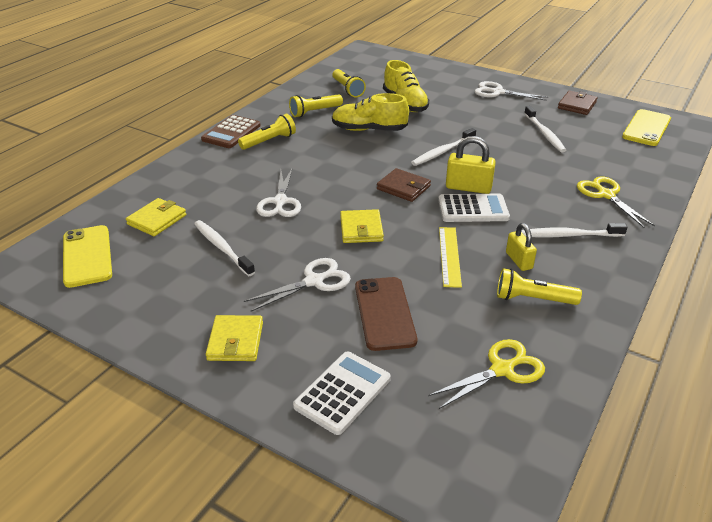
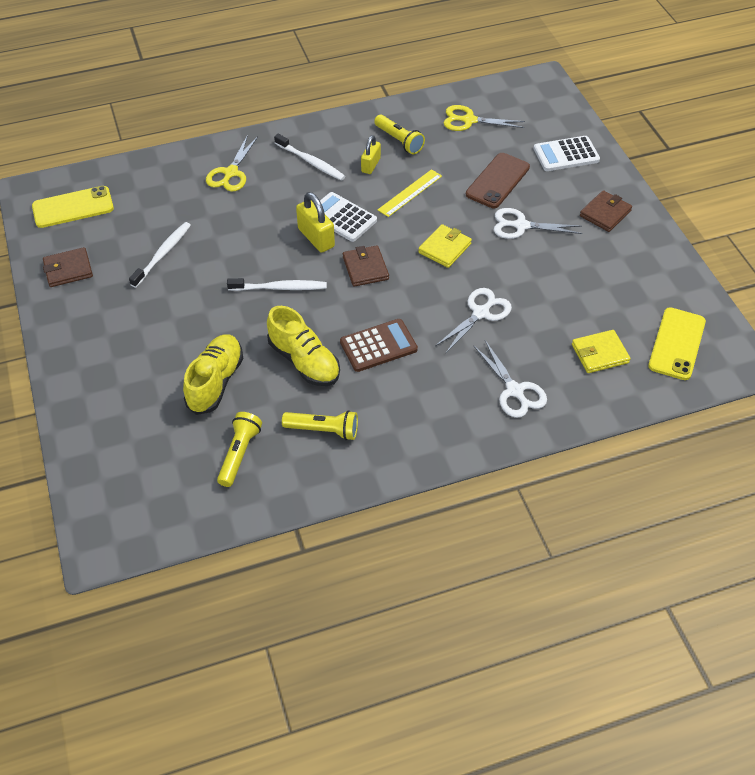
camera: 140 degrees left, 15 degrees up
white toothbrush [194,220,255,276] -> none
brown calculator [201,115,261,148] -> brown calculator moved to [340,319,418,372]
yellow wallet [206,315,263,361] -> brown wallet [580,190,632,232]
yellow flashlight [238,114,296,150] -> none
white scissors [475,81,548,101] -> white scissors moved to [473,340,547,418]

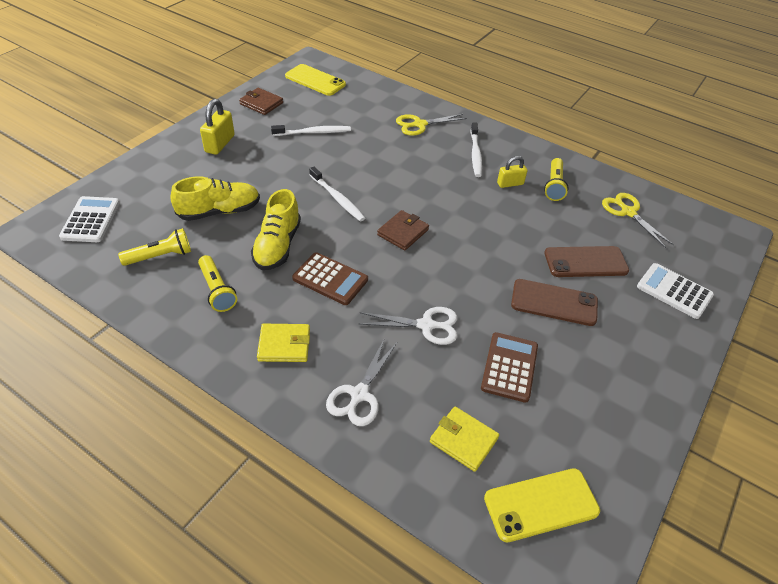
camera: 50 degrees right, 5 degrees down
yellow padlock [296,192,335,253] -> yellow padlock moved to [200,99,235,155]
white calculator [320,192,377,242] -> white calculator moved to [59,196,120,242]
yellow ruler [378,169,442,217] -> none
yellow wallet [418,224,472,268] -> yellow wallet moved to [257,324,310,362]
white scissors [494,208,583,239] -> brown phone [511,279,598,326]
brown wallet [580,190,632,232] -> none
none -> brown calculator [481,332,538,403]

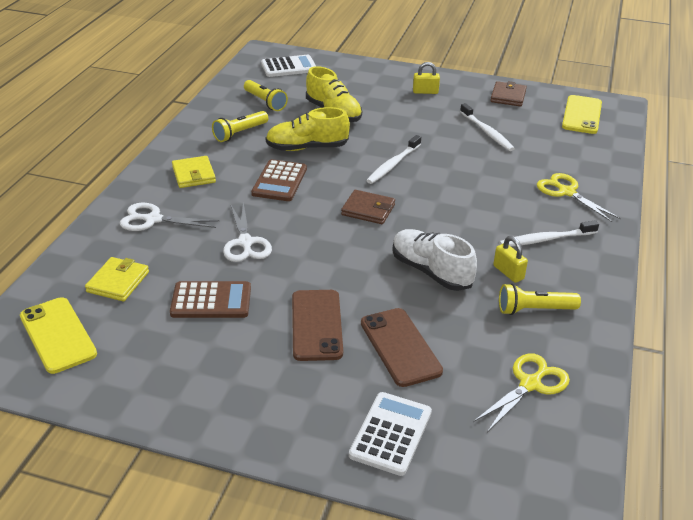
camera: 75 degrees right, 10 degrees down
yellow padlock [200,99,235,155] -> yellow padlock [413,62,440,94], size x0.66
none -> white shoe [392,229,477,291]

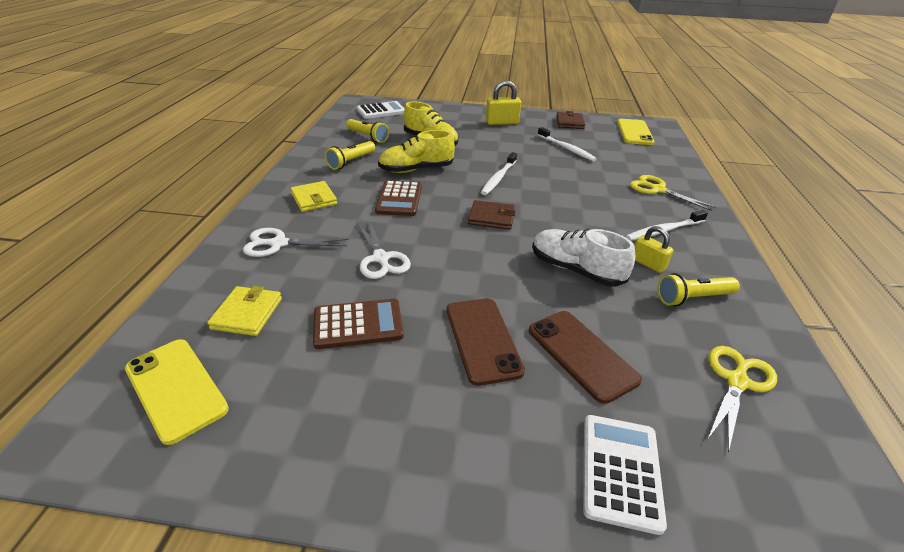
camera: 10 degrees left, 0 degrees up
yellow padlock [413,62,440,94] -> yellow padlock [486,80,521,125], size x1.51

